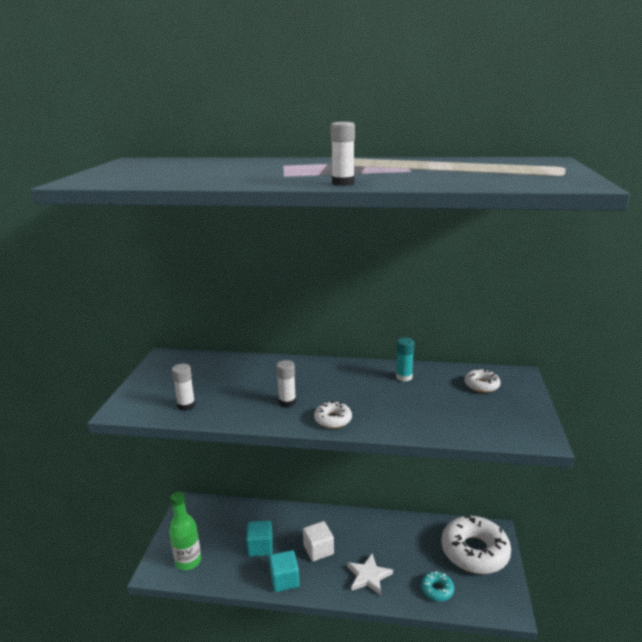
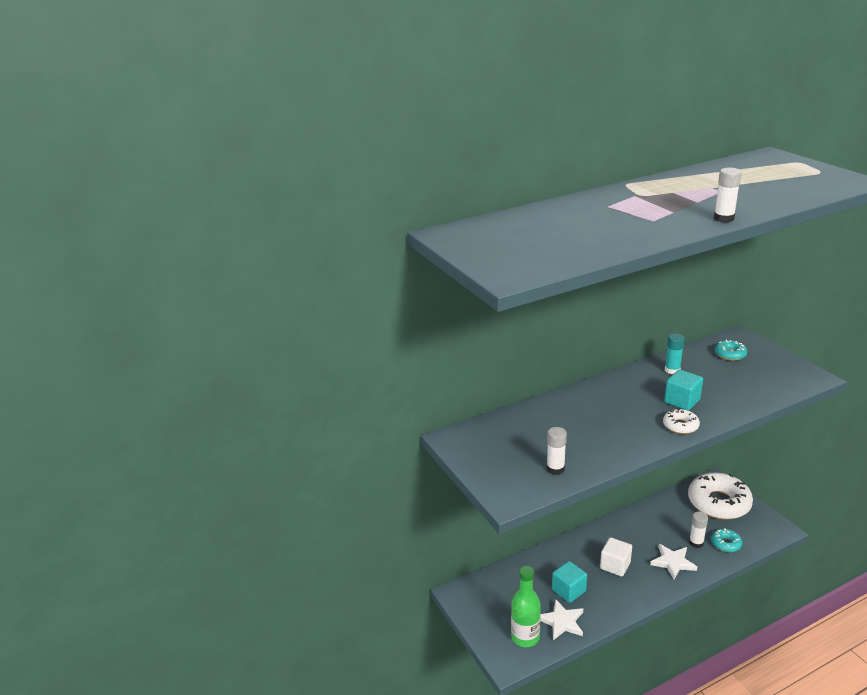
camera: 35 degrees left, 5 degrees up
turquoise cube [269,550,299,592] -> turquoise cube moved to [664,369,703,410]
white glue stick [276,360,296,407] -> white glue stick moved to [689,511,708,548]
white donut [465,369,500,393] -> turquoise donut [715,340,747,361]
none -> white star [540,599,583,640]

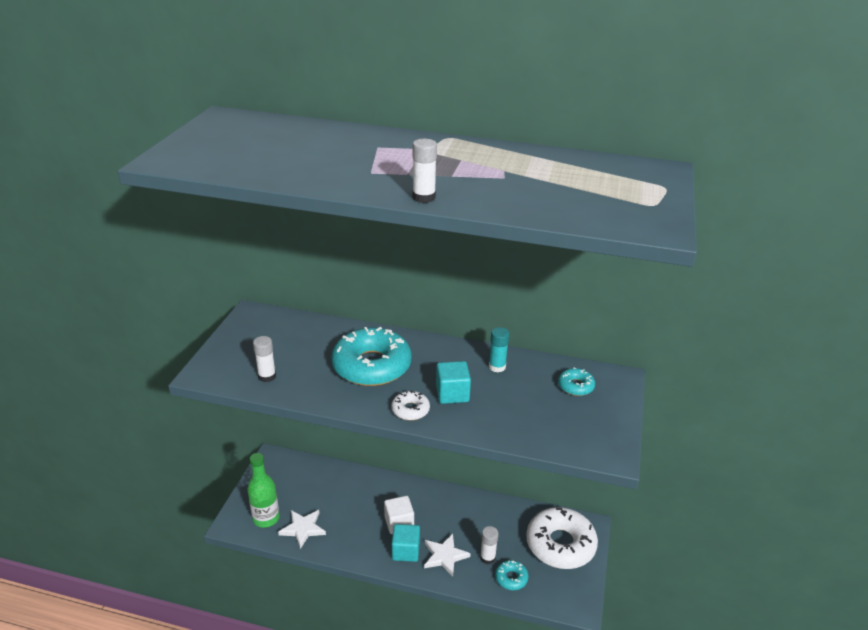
camera: 40 degrees right, 5 degrees up
turquoise cube [552,561,587,603] -> turquoise cube moved to [392,524,420,562]
none -> turquoise donut [331,327,412,386]

